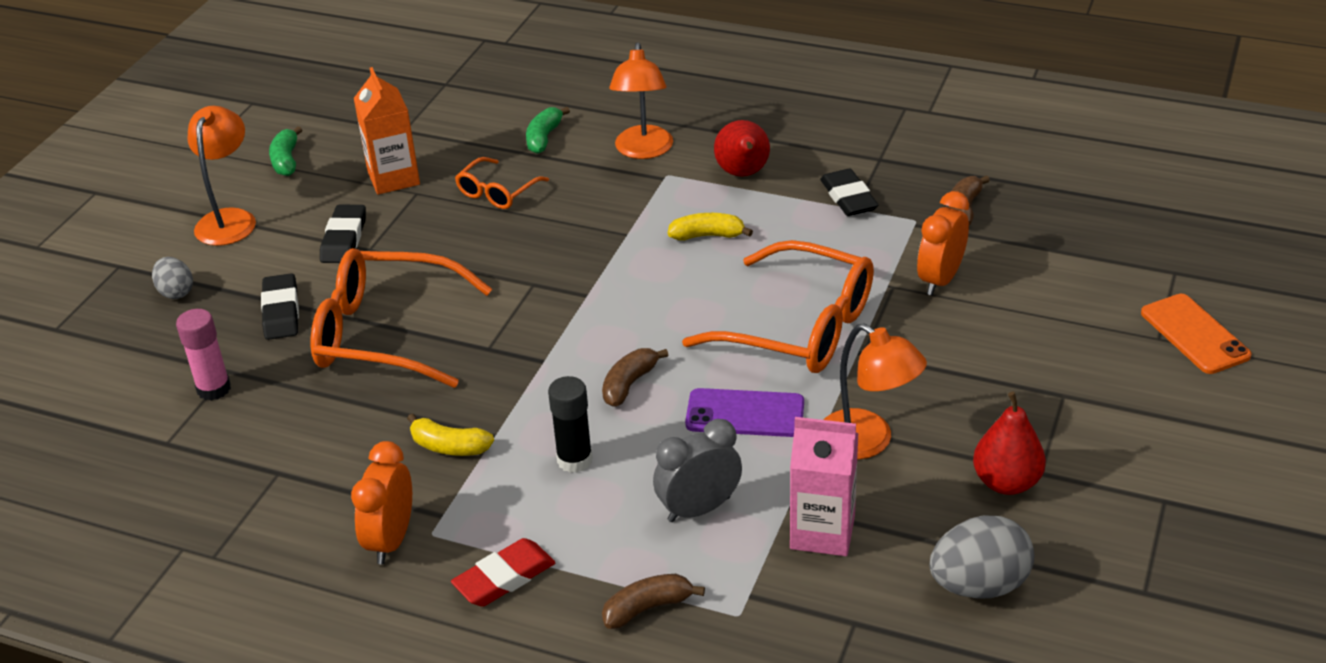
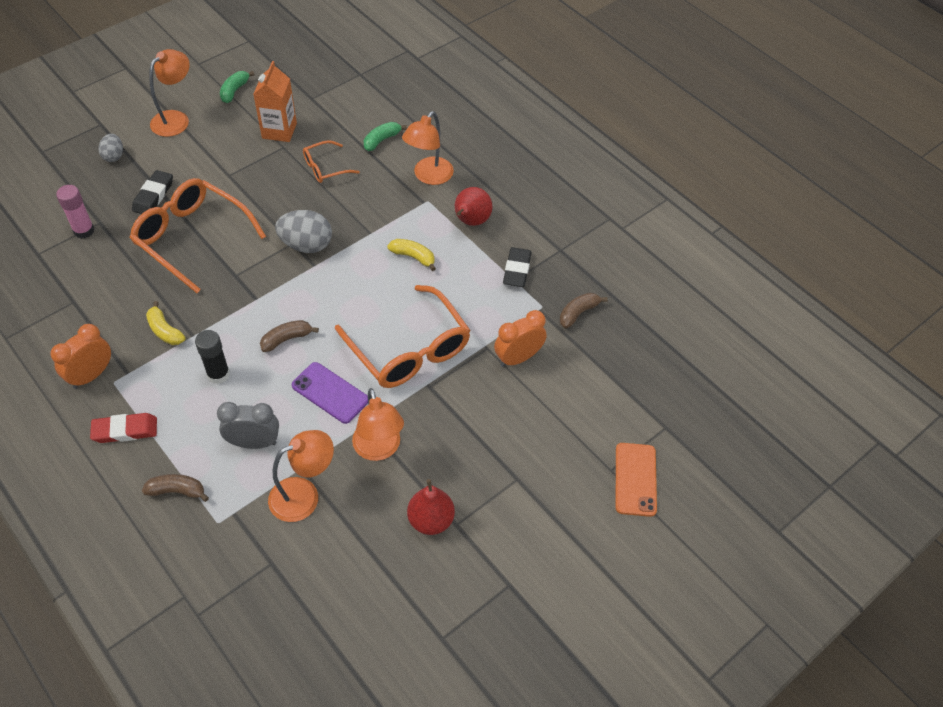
camera: 25 degrees right, 15 degrees up
black eraser [320,205,366,263] -> none
pink carton [790,417,858,556] -> orange lamp [268,430,334,522]
grey egg [930,515,1034,599] -> grey egg moved to [275,210,332,253]

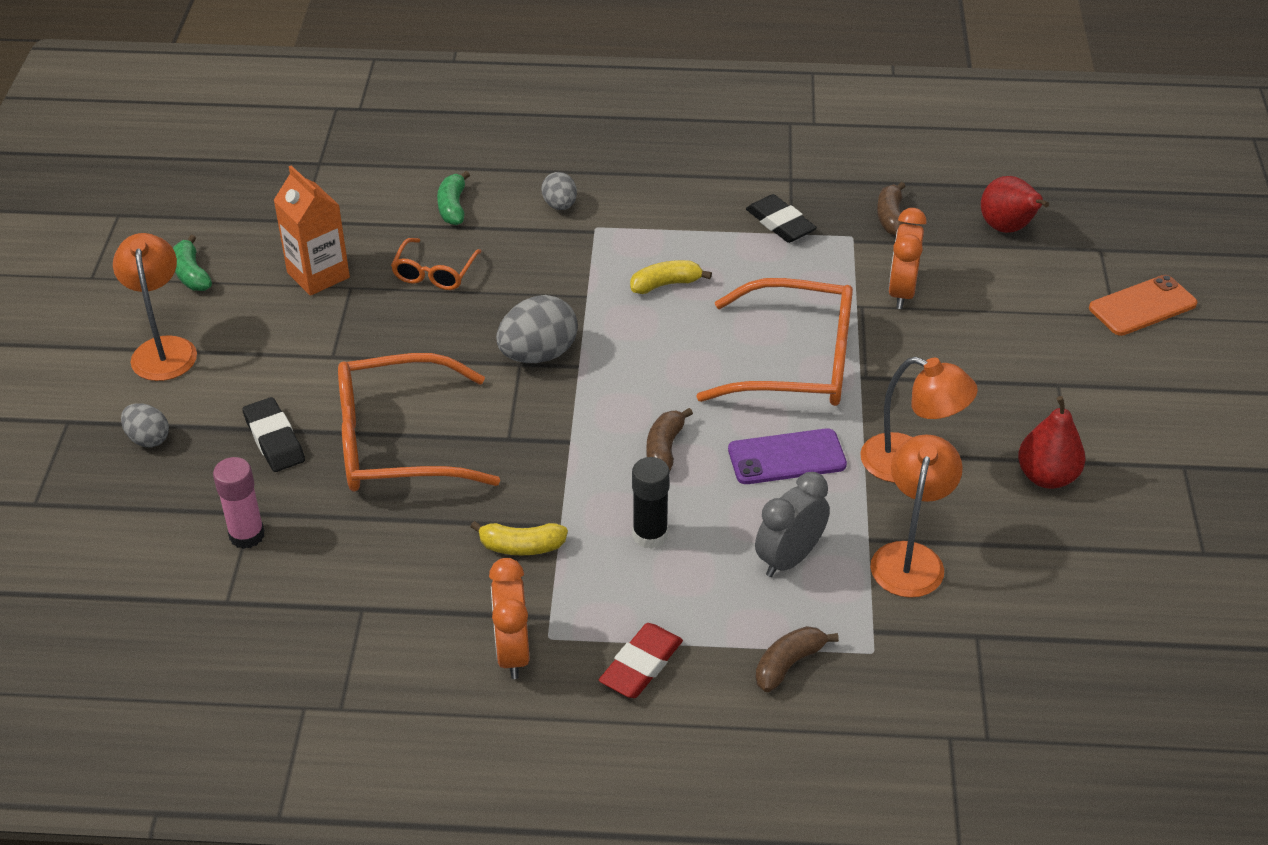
camera: 45 degrees left, 10 degrees down
orange lamp [402,111,454,185] -> grey egg [541,172,577,210]
red pear [455,187,492,226] -> red pear moved to [981,176,1049,233]
orange phone [616,443,657,517] -> orange phone turned 75 degrees counterclockwise [1089,275,1197,336]

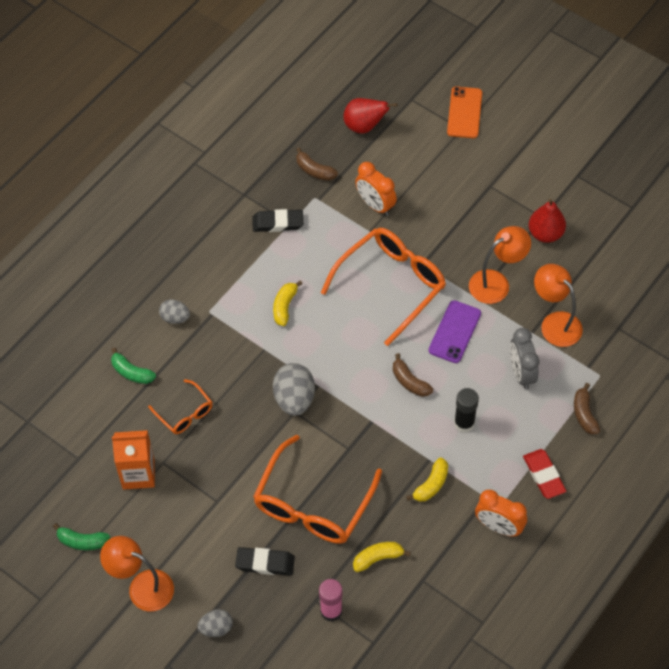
camera: 55 degrees left, 15 degrees up
none -> yellow banana [353,542,411,572]

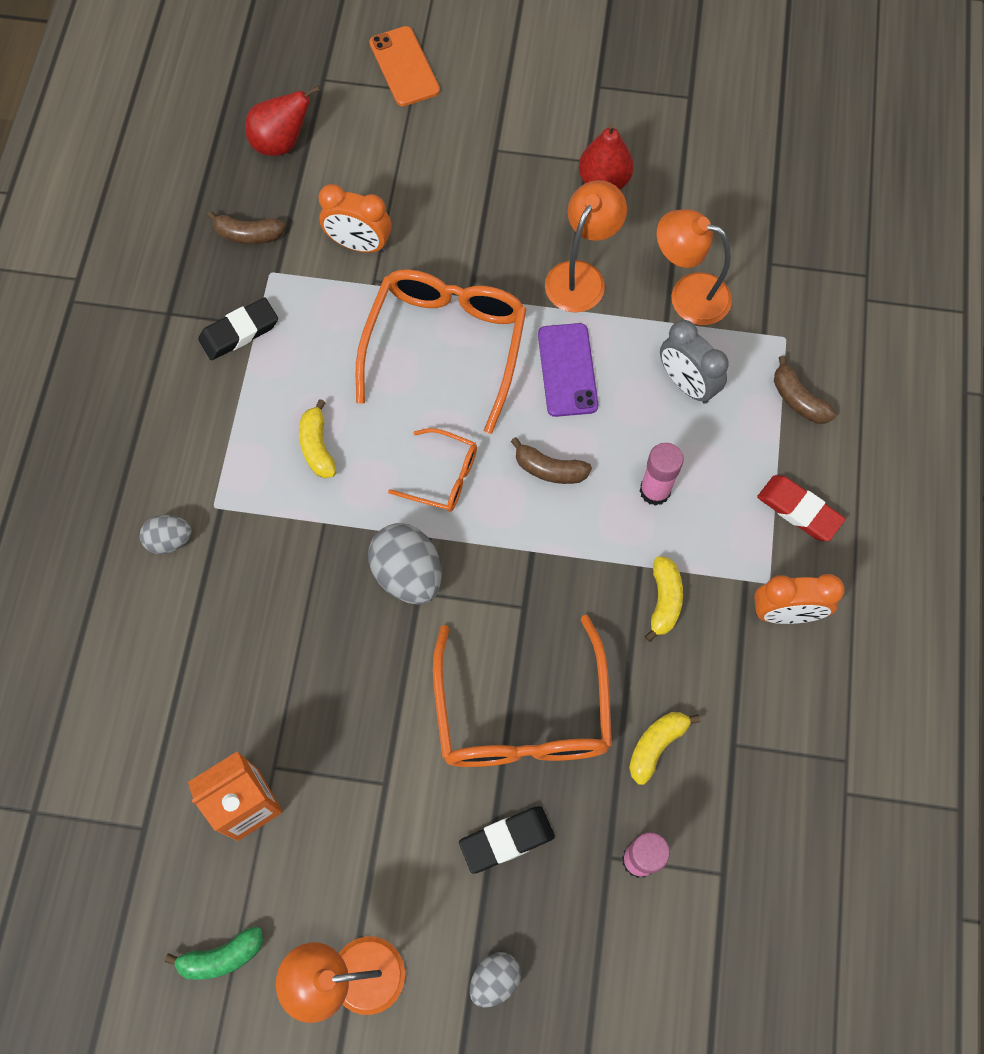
camera: 30 degrees left, 10 degrees up
green banana [111,348,156,384] -> none
orange glasses [148,379,213,434] -> orange glasses moved to [388,428,477,512]
black glue stick [454,388,479,433] -> pink glue stick [640,443,684,506]

